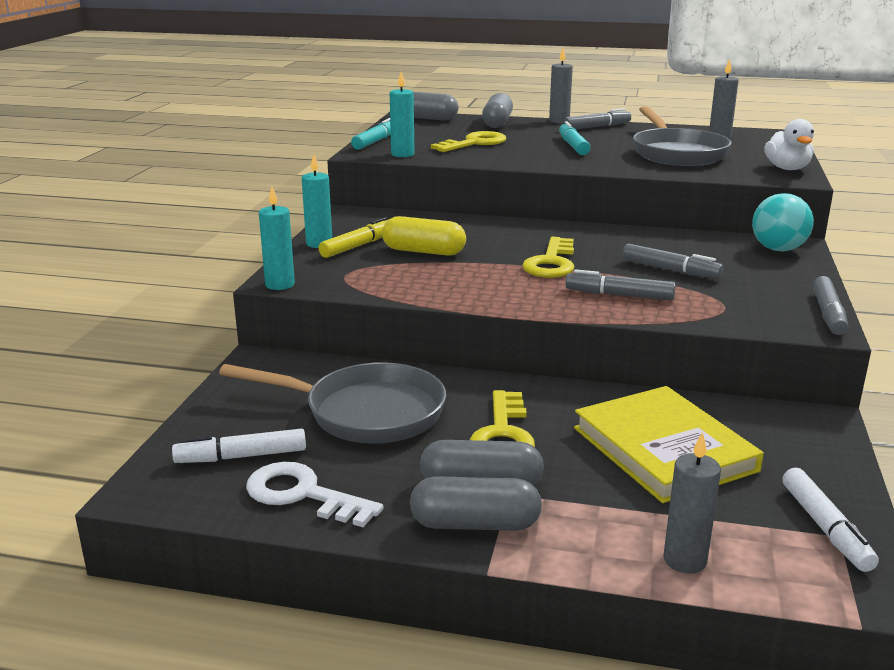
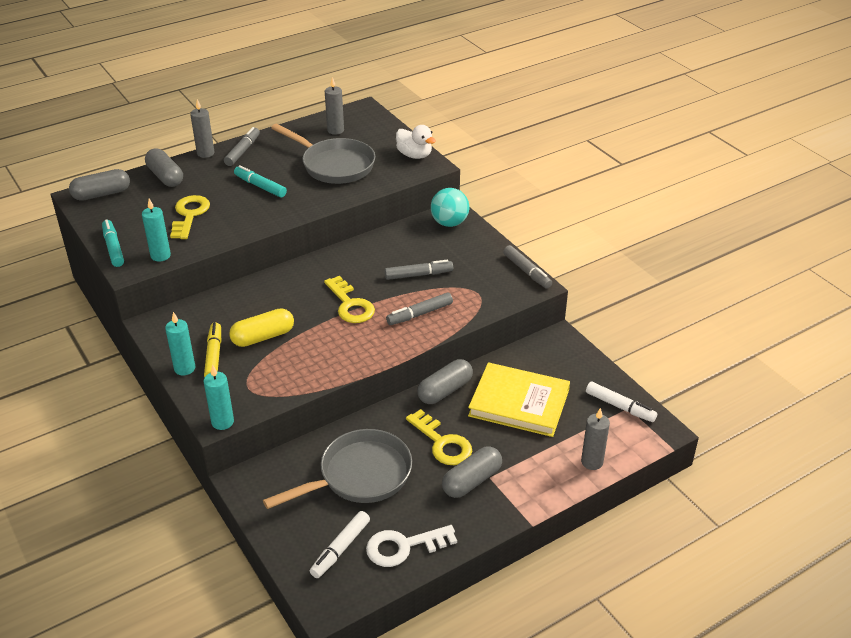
camera: 45 degrees left, 15 degrees up
grey capsule [410,476,542,531] -> grey capsule moved to [417,359,473,404]

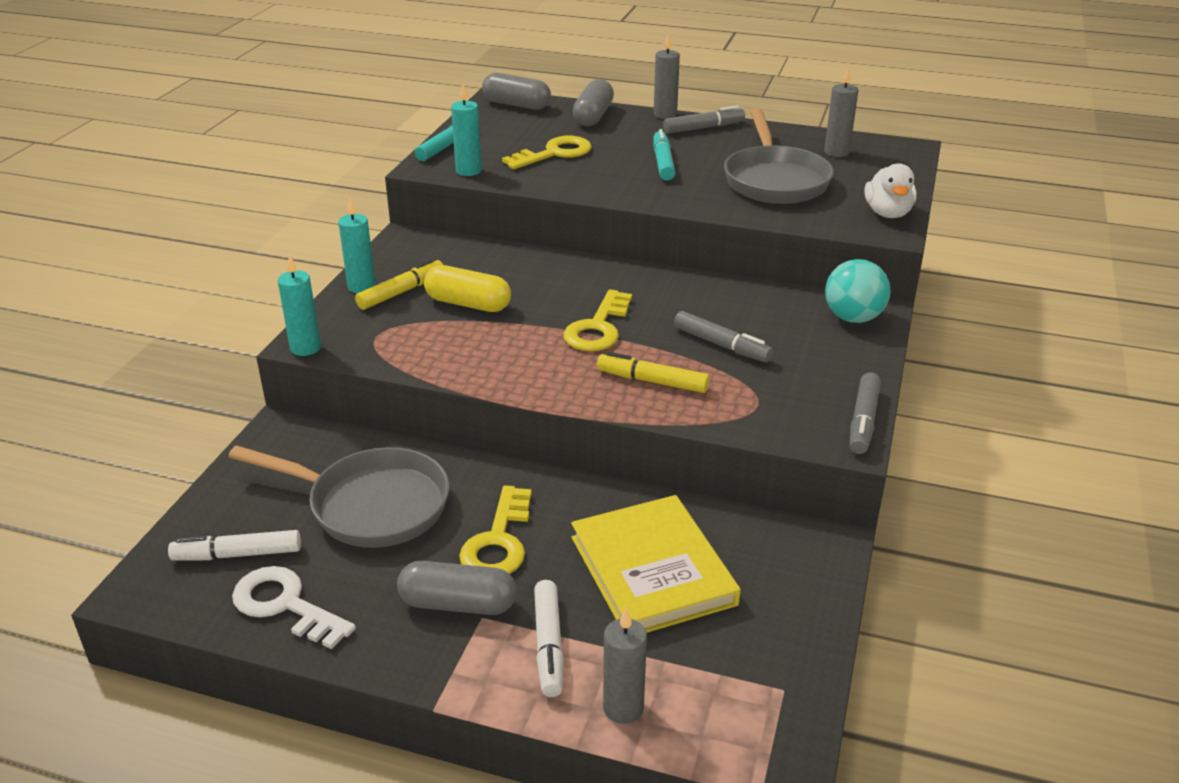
camera: 50 degrees right, 5 degrees down
grey marker [386,293,453,325] -> yellow marker [597,352,710,393]
grey capsule [417,359,473,404] -> none
white marker [586,382,657,422] -> white marker moved to [534,580,564,697]

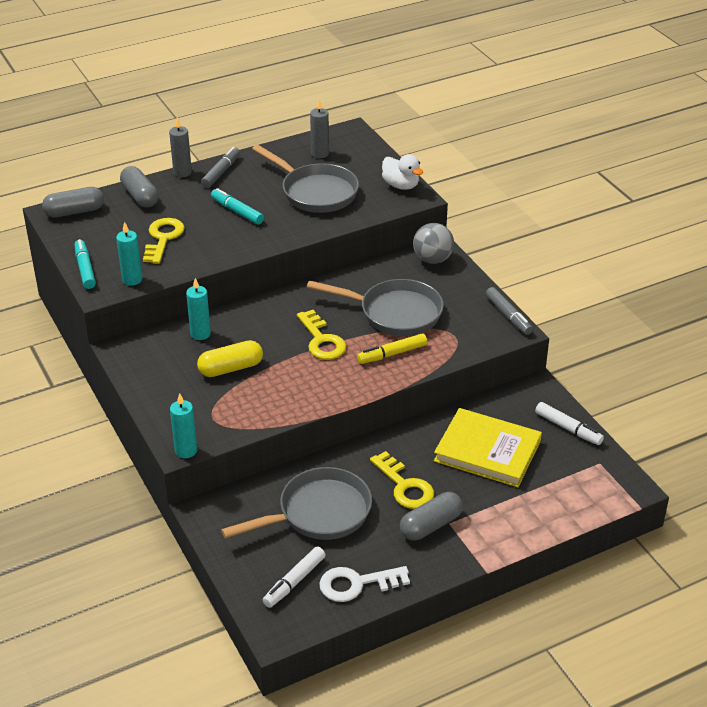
camera: 45 degrees left, 5 degrees up
turquoise candle [338,198,376,293] -> turquoise candle moved to [186,278,211,340]
yellow marker [355,258,443,310] -> none
white marker [534,580,564,697] -> white marker moved to [535,402,604,445]
grey candle [603,608,647,724] -> none
grey marker [674,311,773,362] -> grey pan [307,279,444,336]
turquoise ball [825,259,890,323] -> grey ball [413,223,454,264]

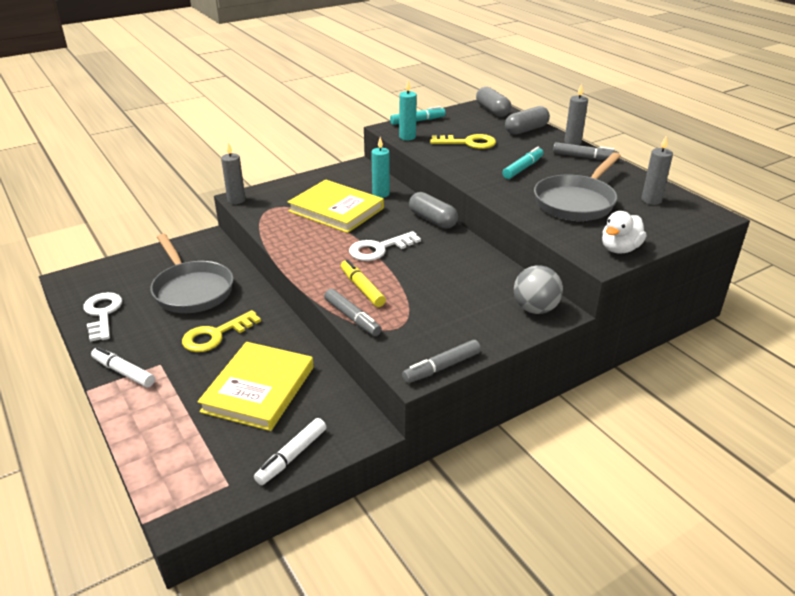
camera: 85 degrees right, 5 degrees down
turquoise candle [170,393,197,458] -> grey candle [221,143,245,204]
yellow capsule [197,340,263,377] -> yellow book [288,180,384,233]
white marker [263,547,326,608] -> white marker moved to [91,347,155,388]
yellow key [297,310,346,360] -> white key [349,231,421,261]
grey pan [307,279,444,336] -> none
grey capsule [400,492,463,541] -> grey capsule moved to [409,192,458,229]
none -> grey marker [324,289,382,336]

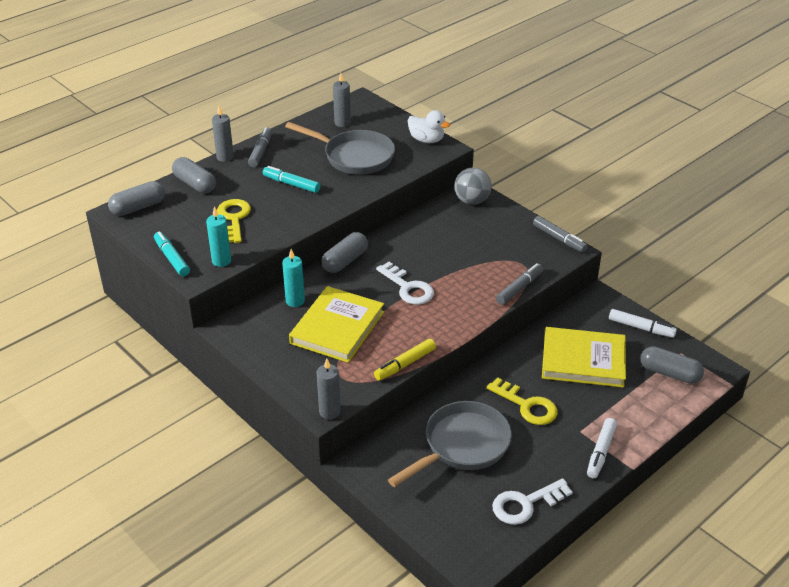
camera: 100 degrees left, 5 degrees up
yellow marker [341,259,386,307] -> yellow marker moved to [374,339,436,381]
none -> grey capsule [641,346,704,384]

